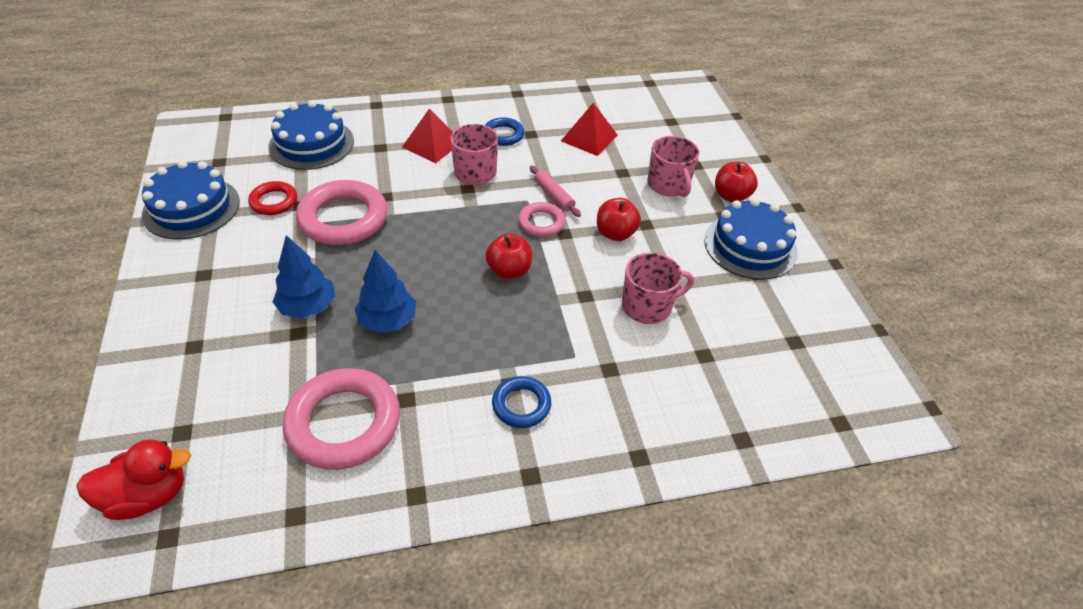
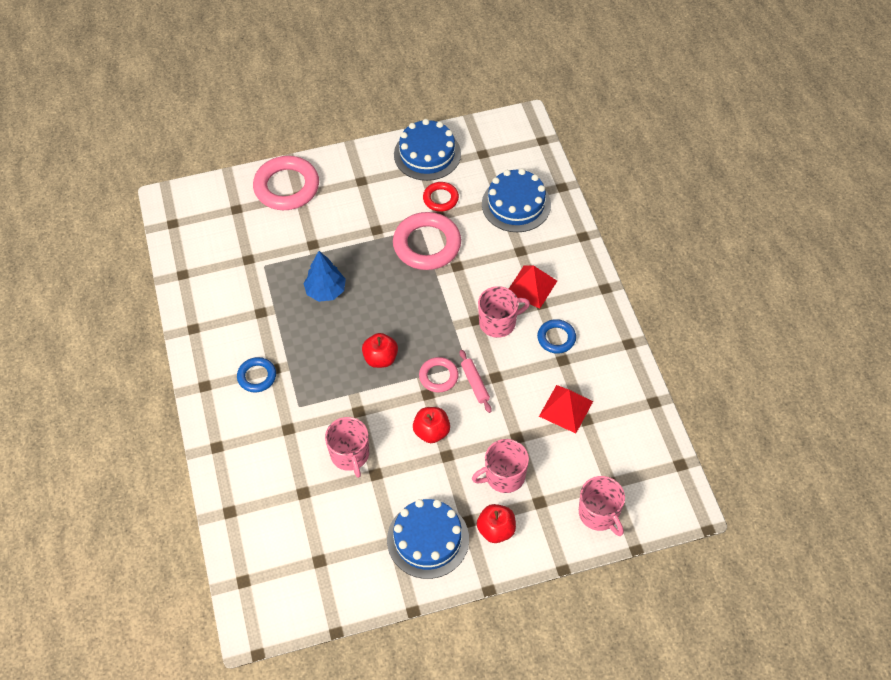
camera: 90 degrees right, 10 degrees up
red duck [77,439,191,520] -> none
blue tree [273,235,335,318] -> none
pink ring [283,368,400,470] -> pink ring moved to [253,156,319,210]
pink rolling pin [530,166,581,217] -> pink rolling pin turned 75 degrees counterclockwise [460,350,492,413]
none -> pink mug [579,476,625,536]

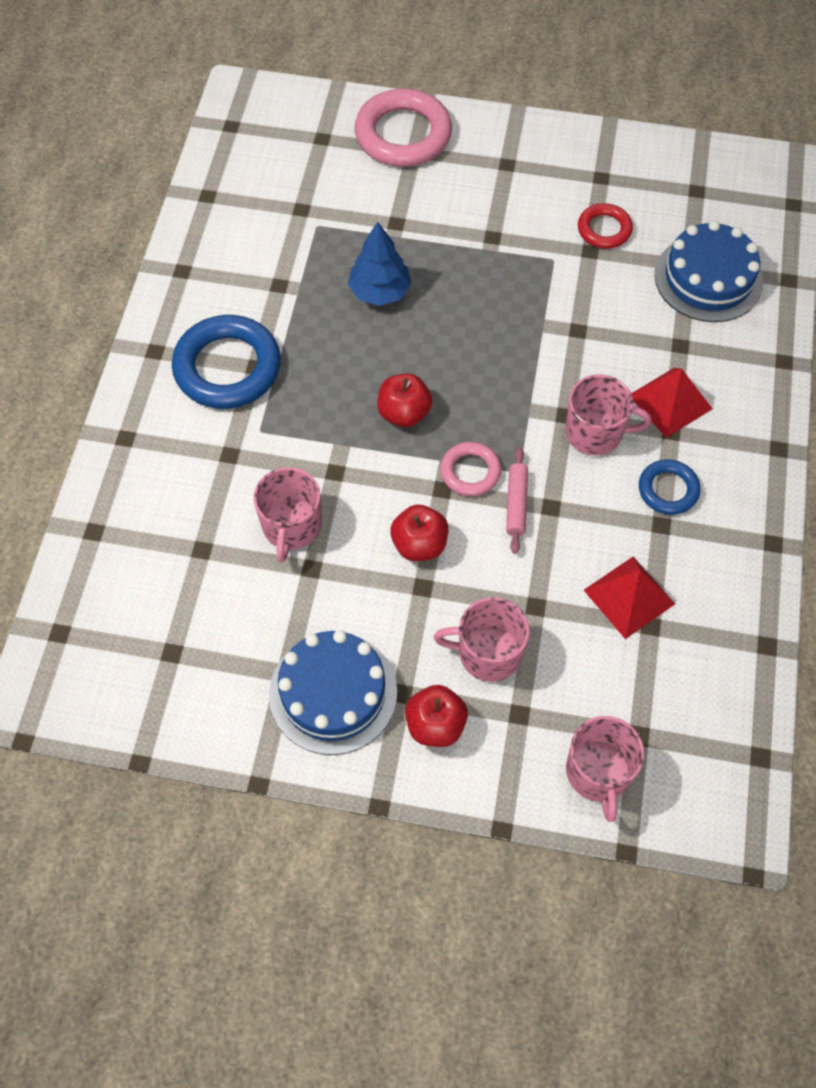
camera: 25 degrees right, 5 degrees up
blue ring [237,357,276,393] -> blue ring [172,315,281,409], size x1.86
pink ring [393,212,461,270] -> none
blue cake [394,119,461,181] -> none

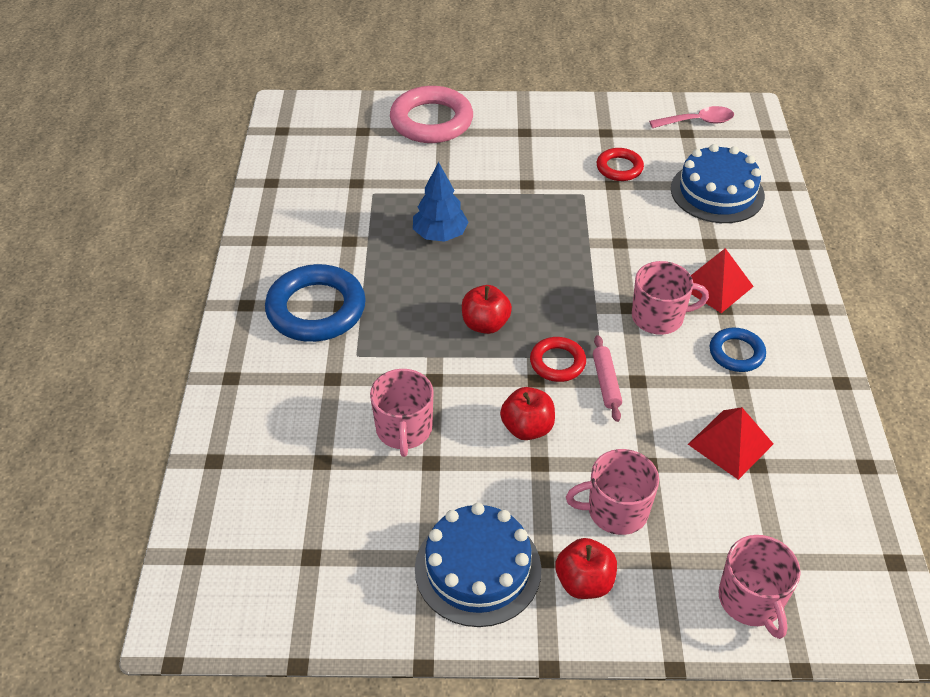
camera: 10 degrees left, 15 degrees down
pink ring [440,442,501,496] -> red ring [530,337,586,382]
none -> pink spoon [649,106,734,128]

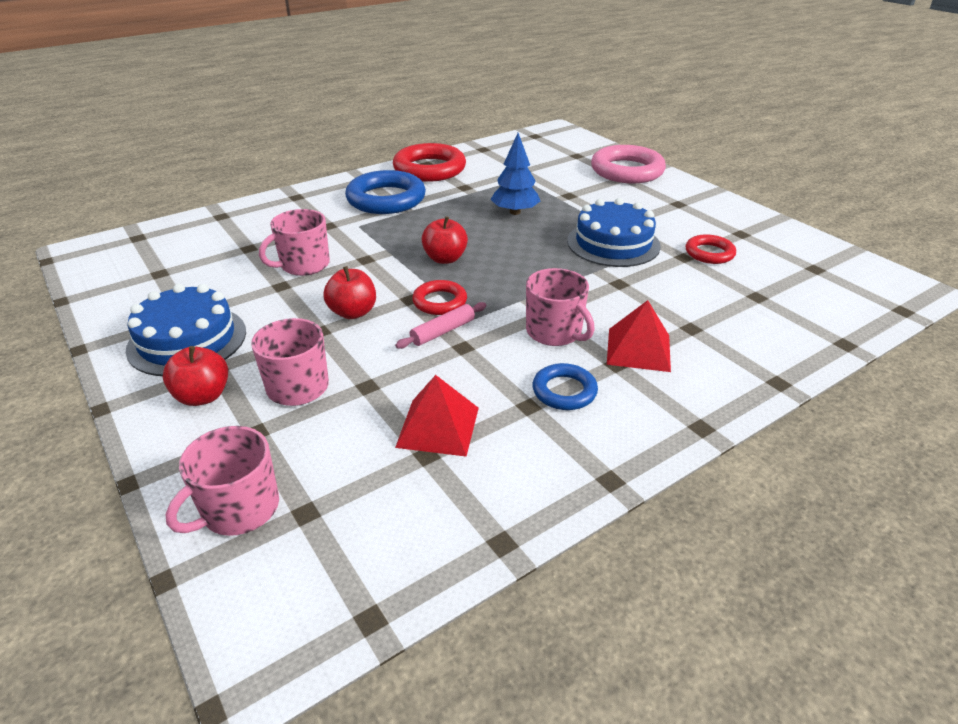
camera: 55 degrees right, 10 degrees down
pink spoon [649,106,734,128] -> none
blue cake [671,144,765,223] -> blue cake moved to [567,198,661,267]
none -> red ring [393,143,466,182]

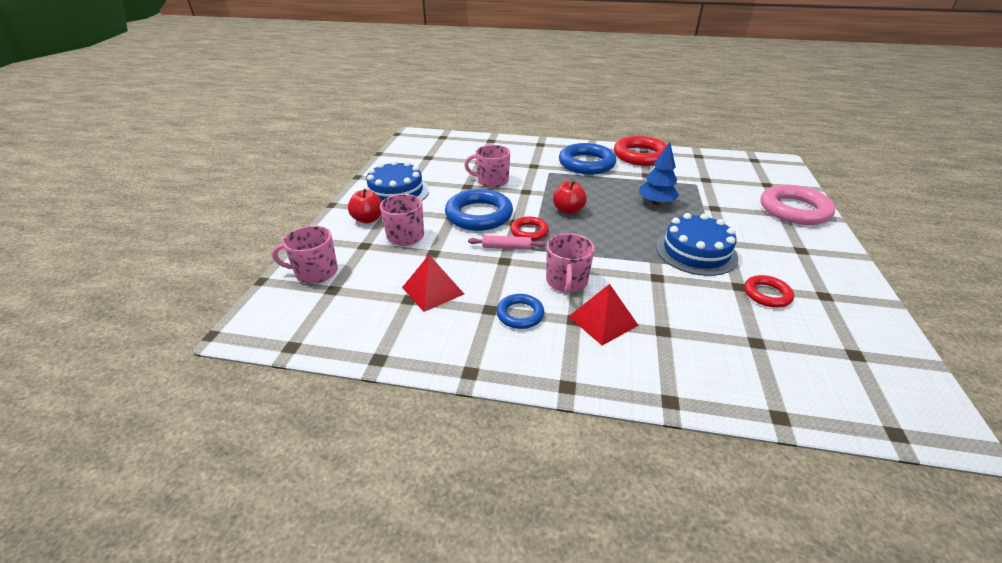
camera: 45 degrees right, 0 degrees up
red apple [323,266,376,319] -> blue ring [445,189,513,231]

